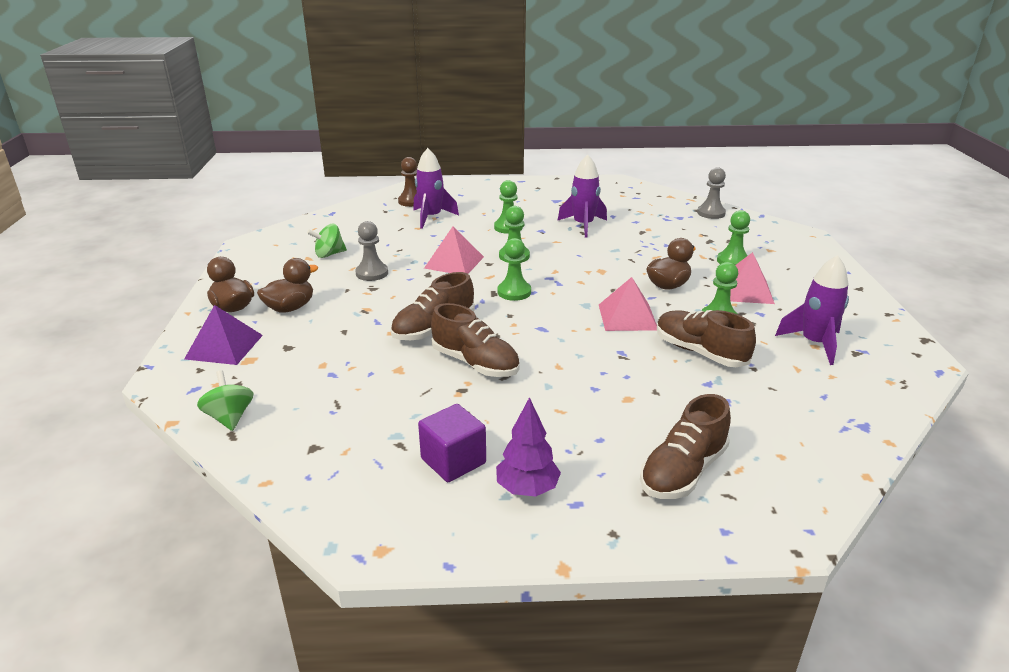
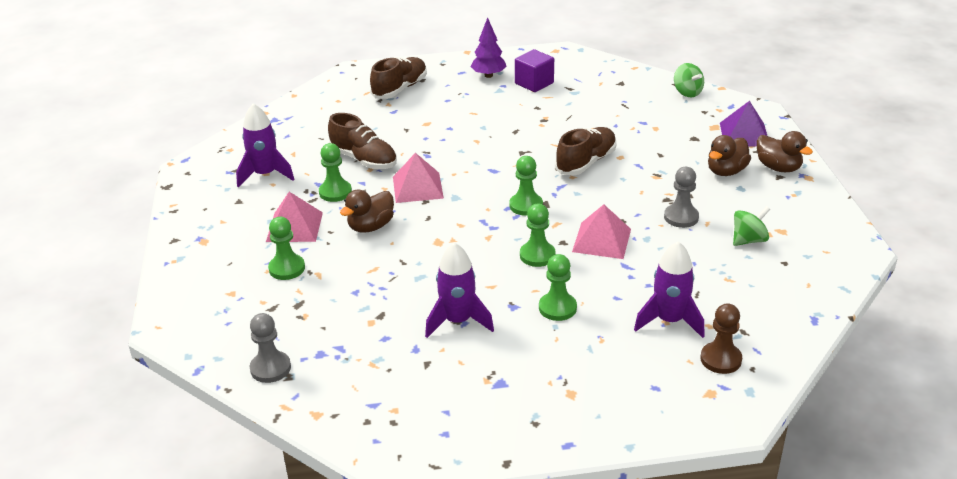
camera: 175 degrees right, 5 degrees up
brown shoe [431,303,520,377] -> none

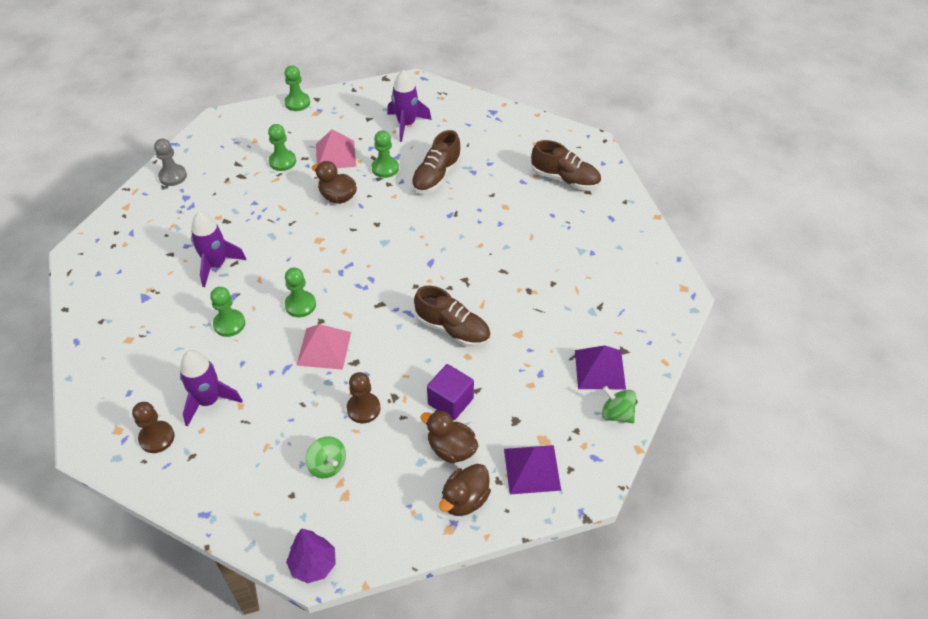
camera: 80 degrees right, 15 degrees up
pink pyramid [393,153,444,203] -> none
purple tree [471,17,507,78] -> purple tree moved to [286,528,336,583]
green pawn [510,156,543,216] -> green pawn moved to [284,66,310,111]
purple cube [515,49,554,92] -> purple cube moved to [427,364,474,420]
grey pawn [664,167,699,228] -> brown pawn [346,372,381,423]
green spinning top [674,63,704,97] -> green spinning top turned 75 degrees clockwise [602,386,636,423]
none -> purple pyramid [575,345,626,389]

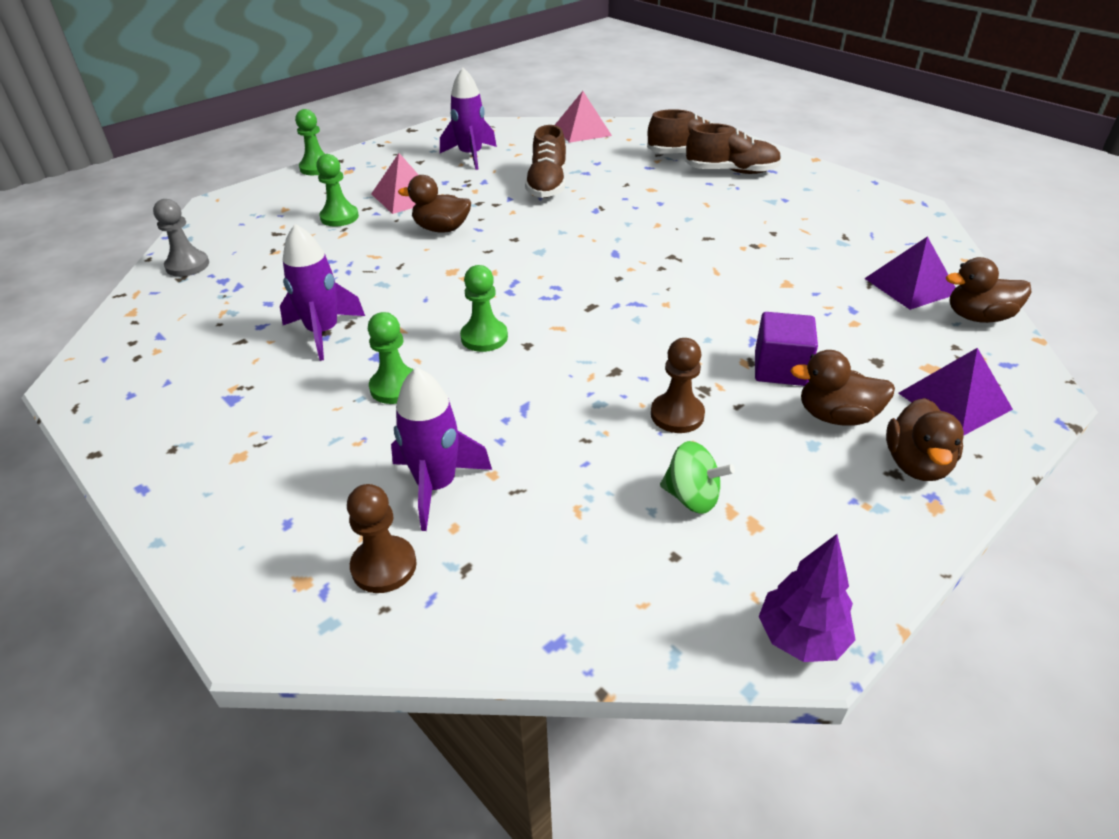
camera: 25 degrees left, 10 degrees down
pink pyramid [296,324,351,370] -> pink pyramid moved to [555,91,612,143]
green pawn [372,131,399,178] -> none
brown shoe [414,286,491,347] -> brown shoe moved to [685,123,782,174]
green spinning top [602,386,636,423] -> brown duck [946,257,1031,323]

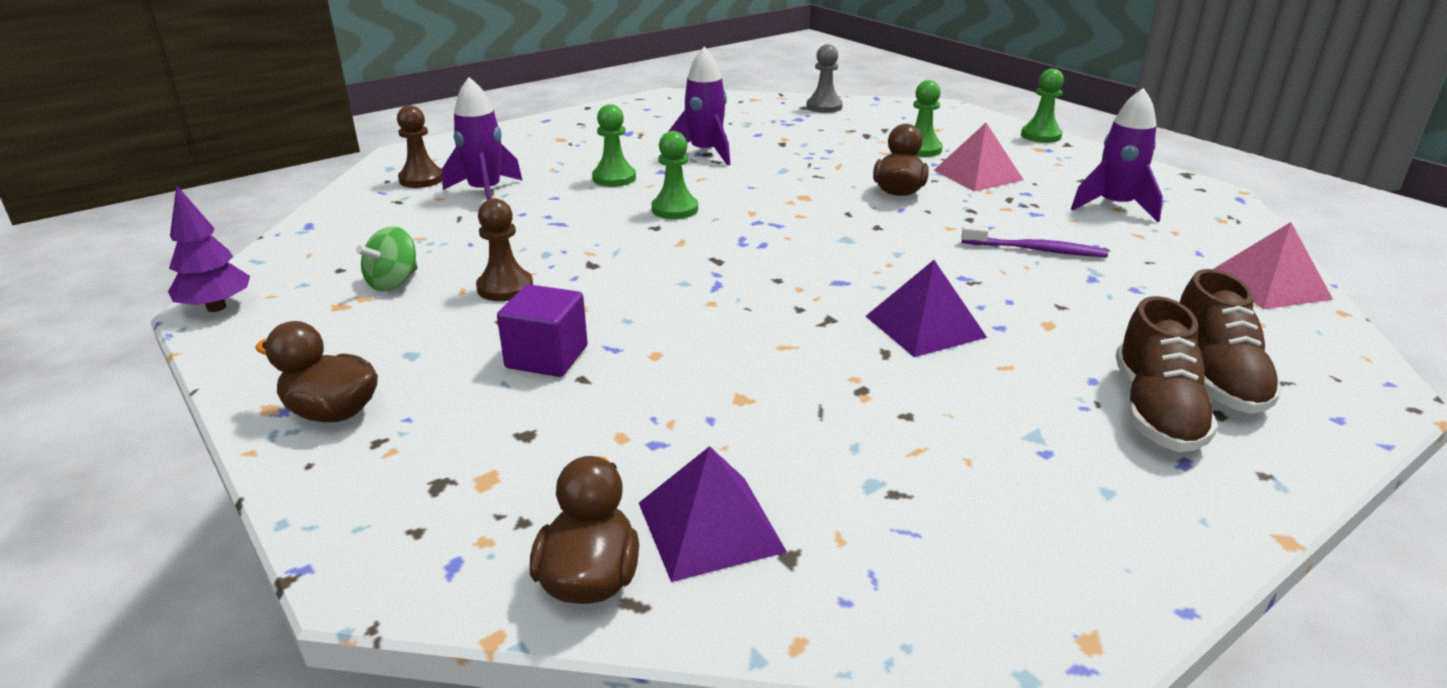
camera: 95 degrees right, 10 degrees down
brown shoe [525,125,566,198] -> purple toothbrush [961,225,1108,257]
brown duck [790,350,895,426] -> none
purple pyramid [898,348,1013,435] -> purple pyramid moved to [866,260,987,357]

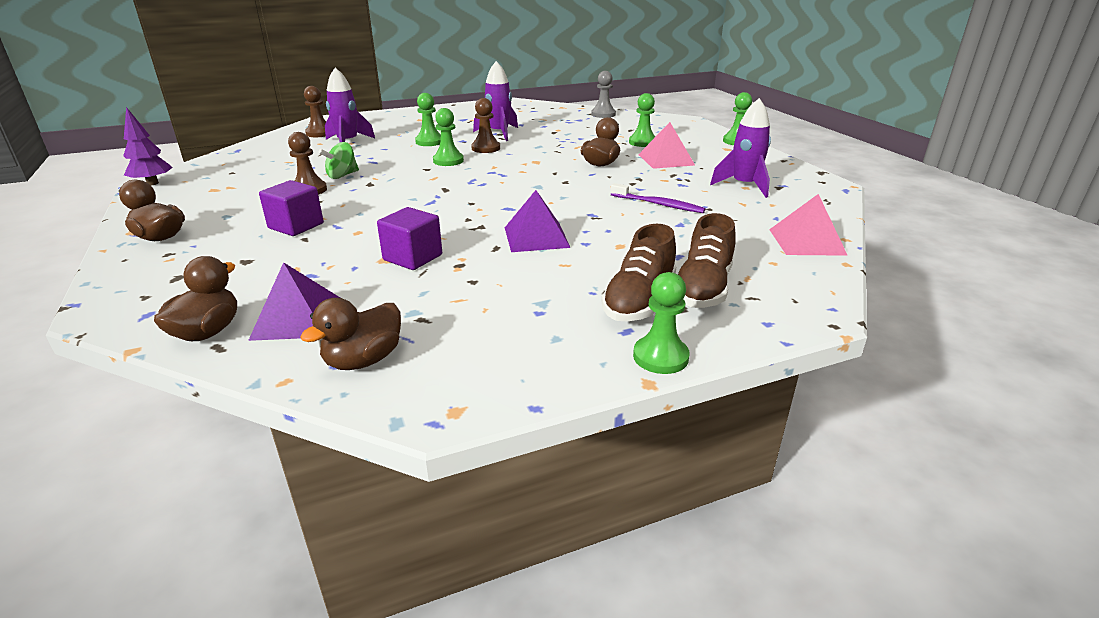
camera: 15 degrees right, 0 degrees up
green spinning top [356,226,418,292] -> green spinning top moved to [319,142,359,179]
none -> brown duck [300,298,401,370]
none -> purple cube [377,207,442,270]
none -> brown pawn [471,98,500,153]
none -> green pawn [633,272,689,374]

